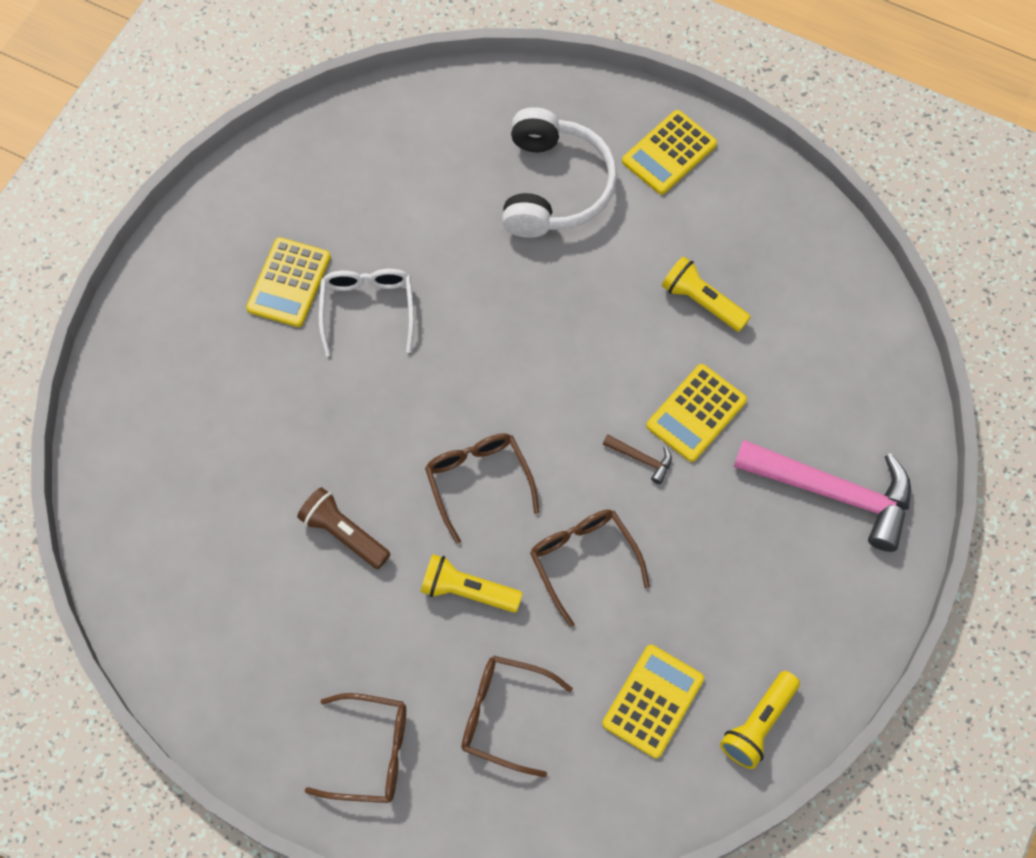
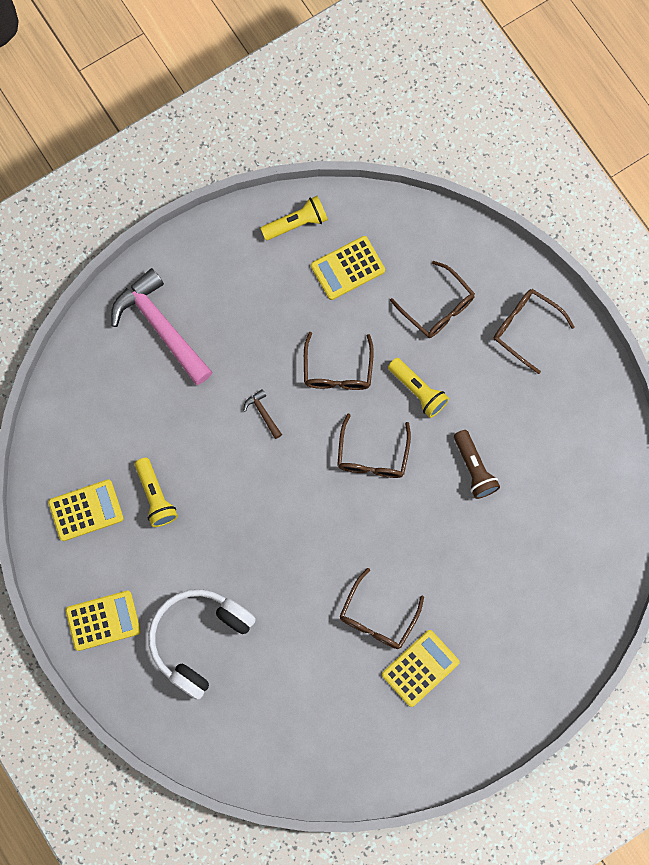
camera: 150 degrees left, 10 degrees up
white glasses [319,269,414,356] -> brown glasses [339,568,424,649]
yellow calculator [646,364,747,462] -> yellow calculator moved to [48,479,124,541]

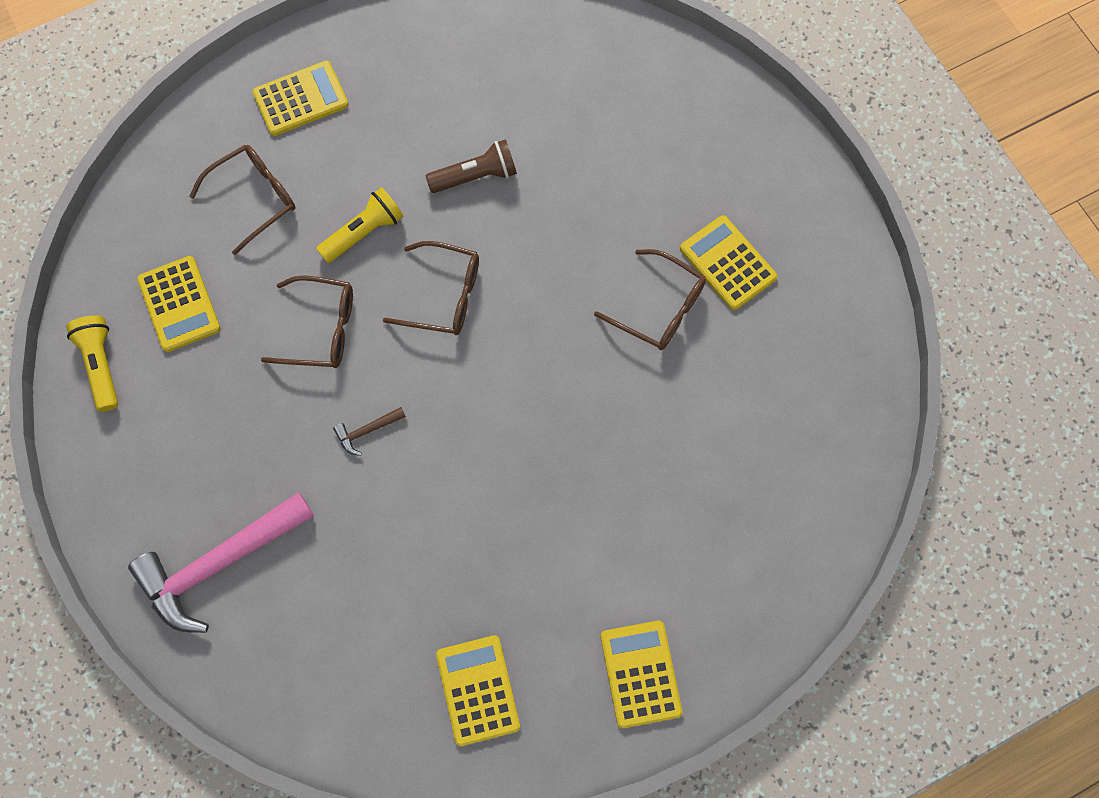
camera: 85 degrees left, 5 degrees down
yellow flashlight [135,458,178,527] -> none
white headphones [148,589,256,700] -> none
brown glasses [494,289,575,374] -> yellow calculator [252,61,349,136]

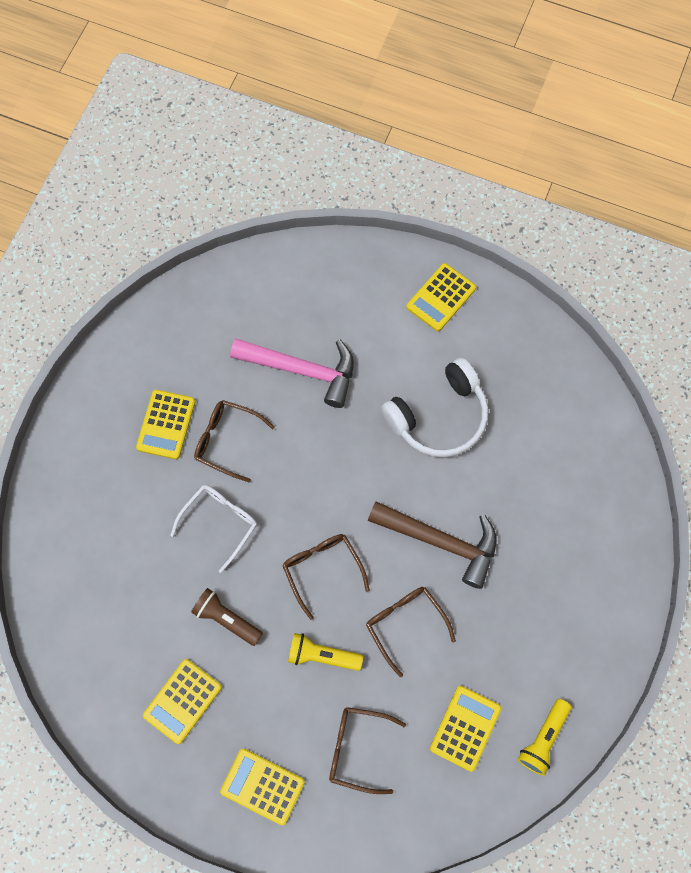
camera: 130 degrees left, 0 degrees up
pink hammer [128,492,314,633] -> pink hammer moved to [230,339,354,408]
brown hammer [333,407,406,456] -> brown hammer [368,501,497,589], size x2.48
yellow calculator [436,635,520,746] -> yellow calculator moved to [143,659,222,744]
brown glasses [594,249,706,350] -> brown glasses turned 60 degrees counterclockwise [194,400,275,483]
none -> white glasses [170,485,257,573]
none -> white headphones [381,358,489,458]

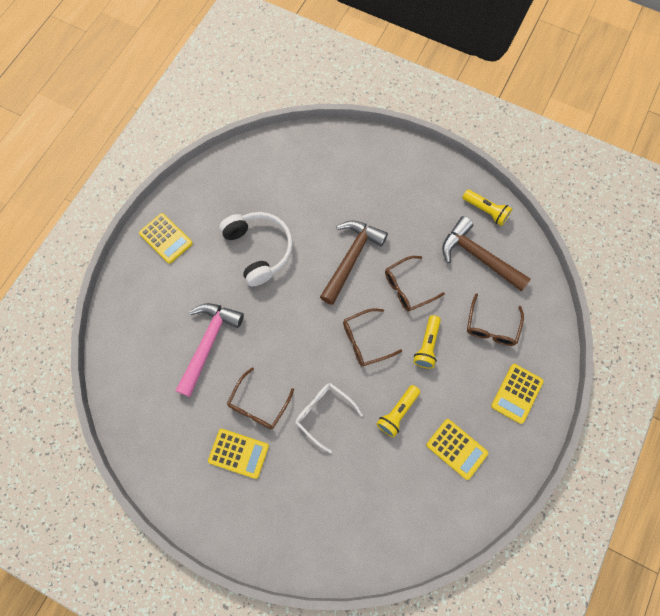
camera: 85 degrees left, 0 degrees up
brown flashlight [191,588,263,646] -> yellow flashlight [376,385,420,437]
yellow calculator [430,686,501,772] -> brown hammer [442,216,531,291]

